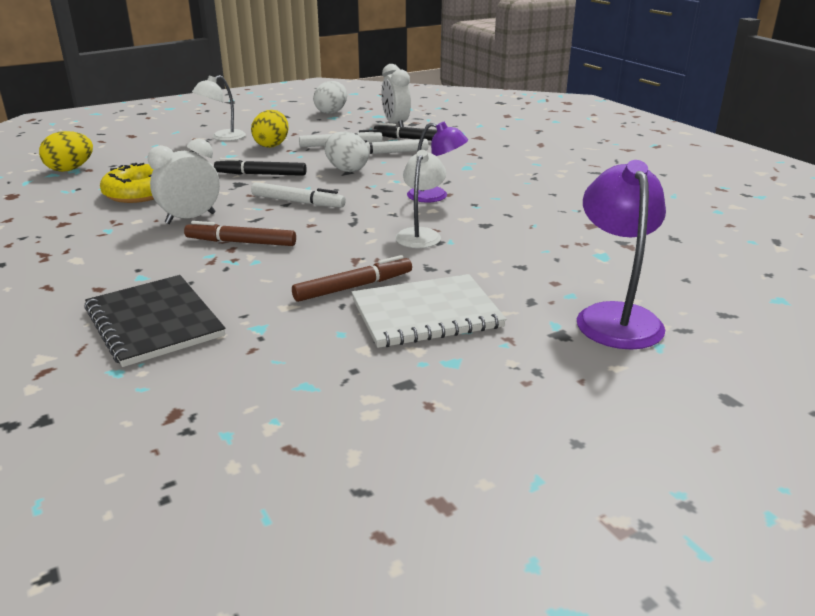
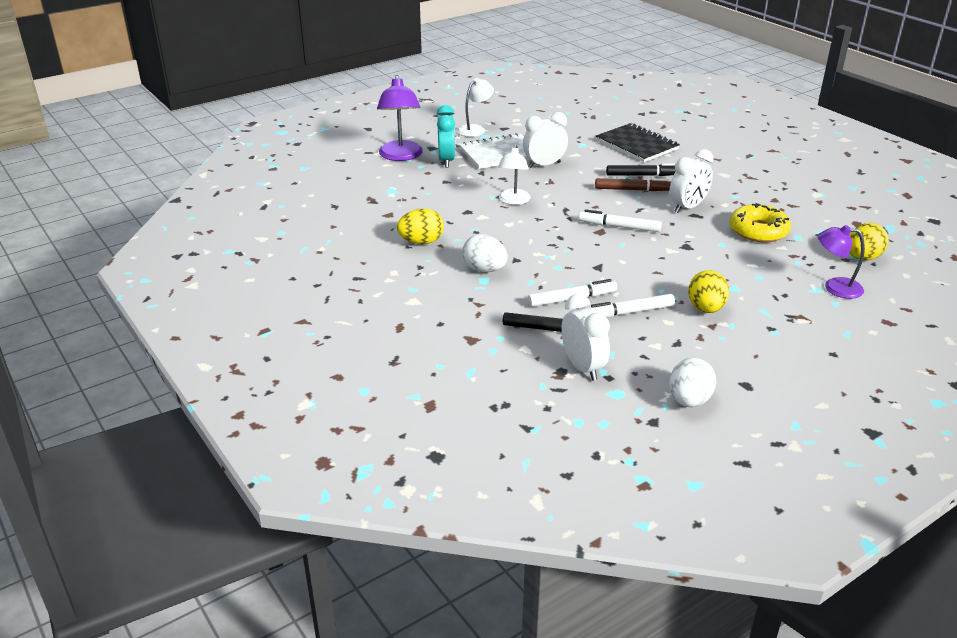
camera: 175 degrees right, 5 degrees up
white lamp [192,75,246,141] -> white lamp moved to [457,78,494,137]
black marker [214,158,307,176] -> black marker moved to [606,163,676,176]
brown marker [292,255,412,302] -> white clock [523,112,568,168]
white egg [324,131,369,172] -> white egg moved to [462,234,508,272]
purple lamp [407,122,468,203] -> purple lamp moved to [818,225,865,299]
none -> yellow egg [397,208,444,244]
none -> turquoise clock [437,105,455,168]

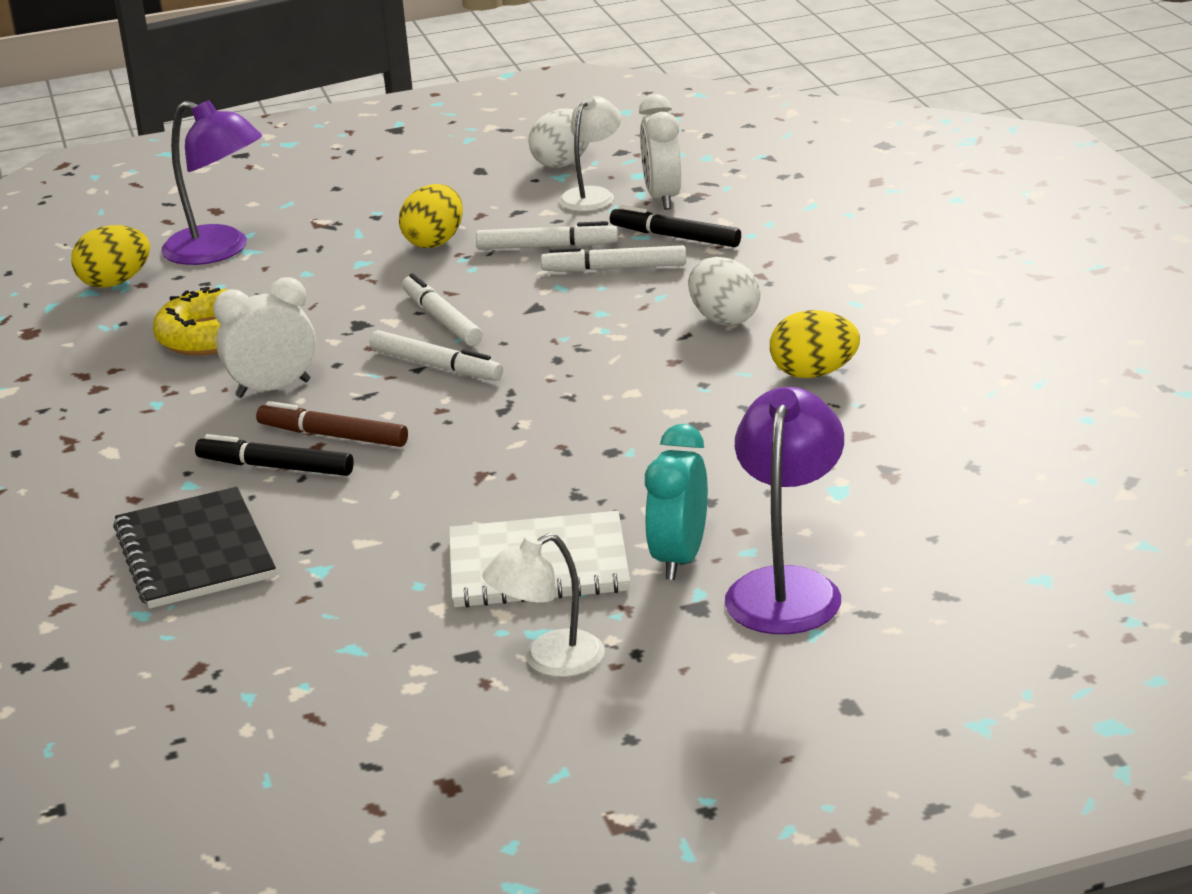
camera: 160 degrees left, 5 degrees down
white lamp [498,145,531,205] -> white lamp moved to [559,94,621,211]
white clock [523,112,568,168] -> none
purple lamp [818,225,865,299] -> purple lamp [161,100,262,265], size x1.51
none -> white marker [402,273,483,346]

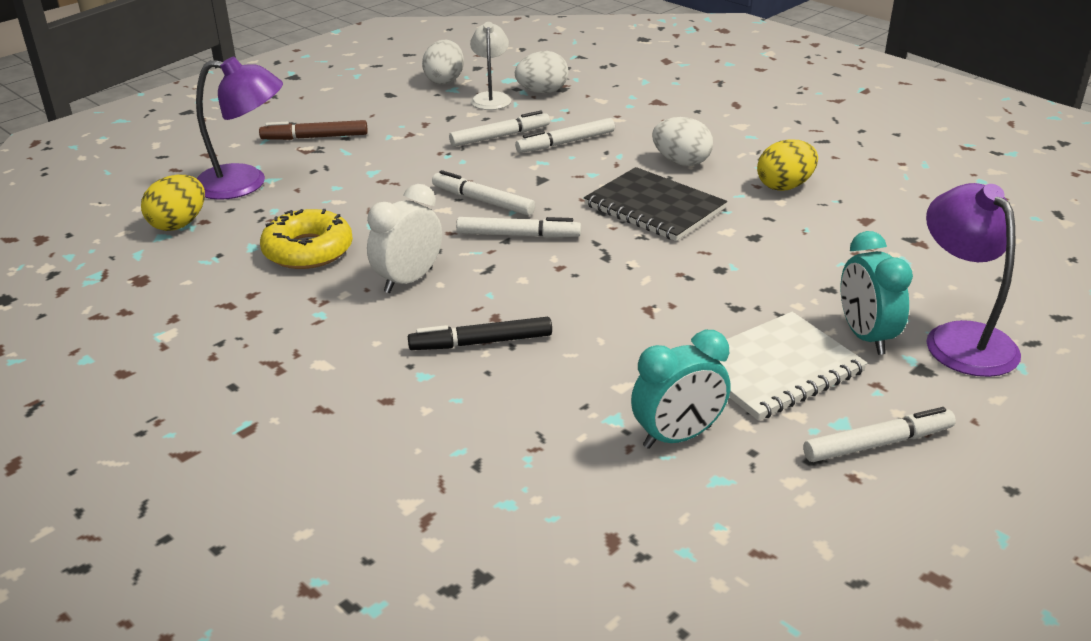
camera: 30 degrees left, 5 degrees up
black notebook [113,487,276,609] -> black notebook moved to [584,167,727,241]
brown marker [256,401,408,447] -> brown marker moved to [259,120,368,140]
yellow egg [399,184,463,248] -> none
white lamp [482,533,605,677] -> white marker [803,407,956,462]
black marker [610,205,741,247] -> none
white clock [639,94,682,210] -> white egg [515,51,568,93]
none -> turquoise clock [631,330,731,449]

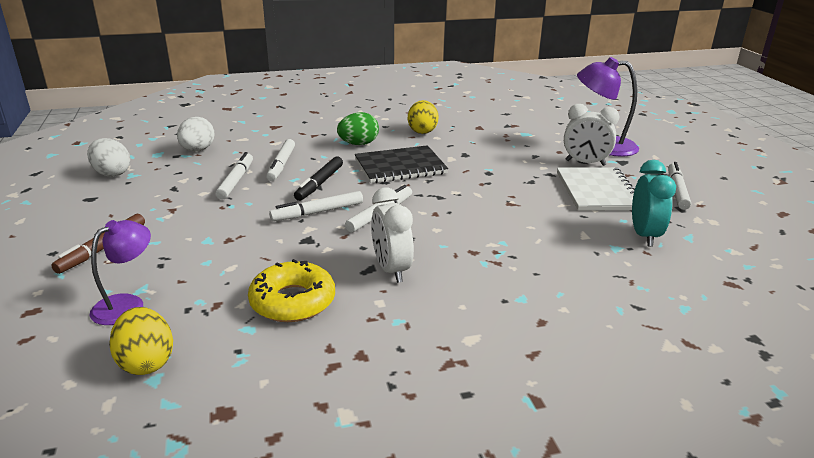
camera: 60 degrees left, 5 degrees down
purple lamp [196,56,283,200] -> purple lamp [89,220,151,325], size x0.66
black marker [408,317,552,350] -> black marker moved to [294,157,343,201]
white lamp [470,22,511,110] -> none
white egg [652,117,713,166] -> green egg [337,112,379,145]
turquoise clock [841,231,913,355] -> white clock [564,104,620,166]

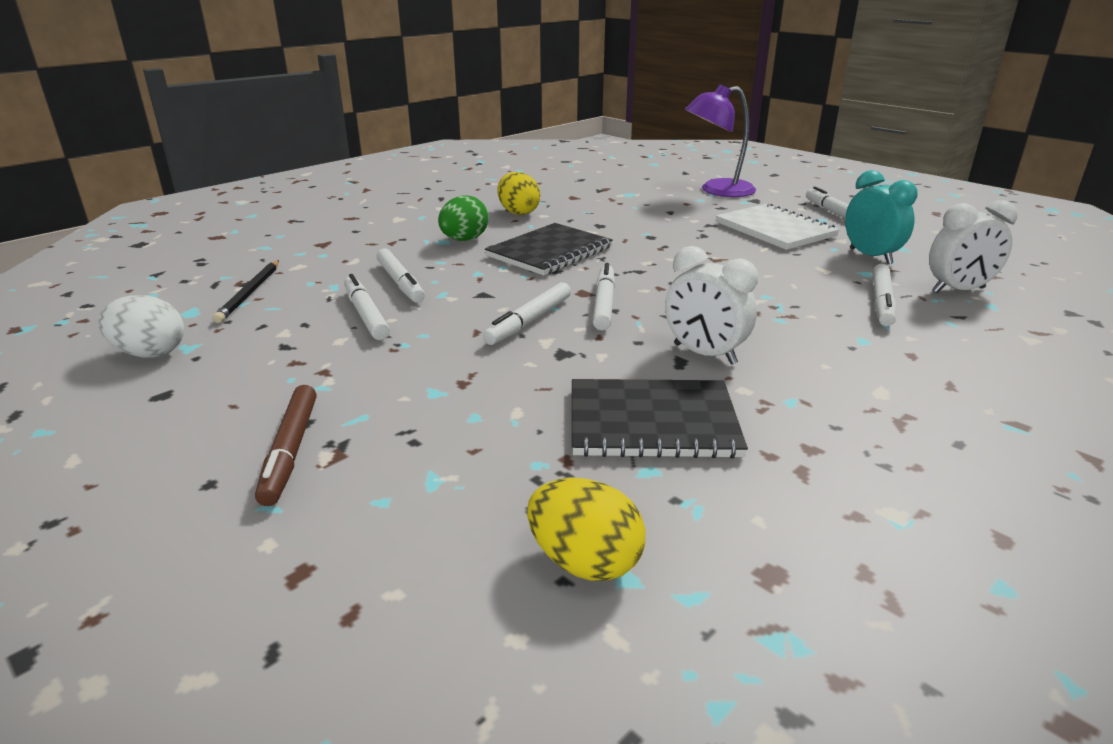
camera: 30 degrees left, 0 degrees up
purple lamp [89,220,151,325] -> none
white egg [177,117,215,151] -> black pencil [213,260,279,323]
yellow donut [248,259,335,322] -> black notebook [572,379,748,458]
black marker [294,157,343,201] -> none
white clock [564,104,620,166] -> white clock moved to [929,200,1018,293]
none -> white marker [873,264,896,326]

